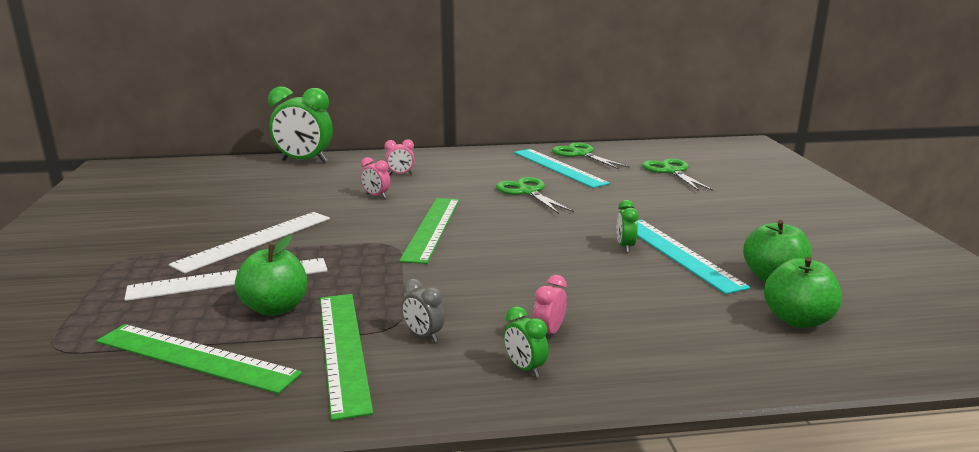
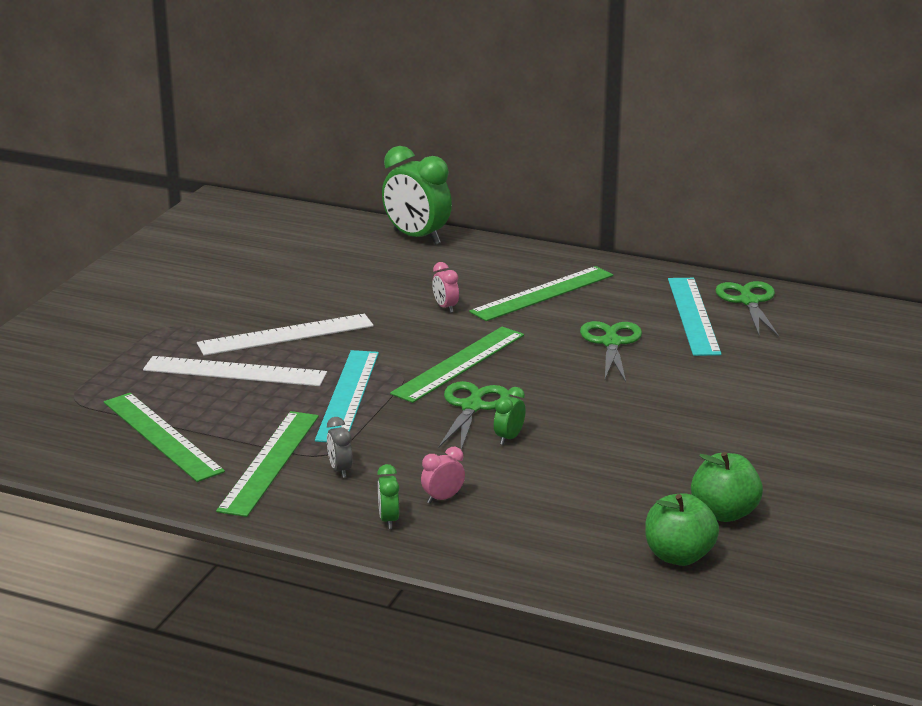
camera: 30 degrees right, 5 degrees up
green apple [235,235,307,316] -> none
pink clock [384,139,414,175] -> none
green clock [617,200,639,252] -> green clock moved to [494,387,526,445]
turquoise ruler [637,220,750,294] -> turquoise ruler moved to [315,350,379,442]
green scissors [642,159,714,191] -> green scissors moved to [438,381,510,450]
none -> green ruler [469,266,613,321]

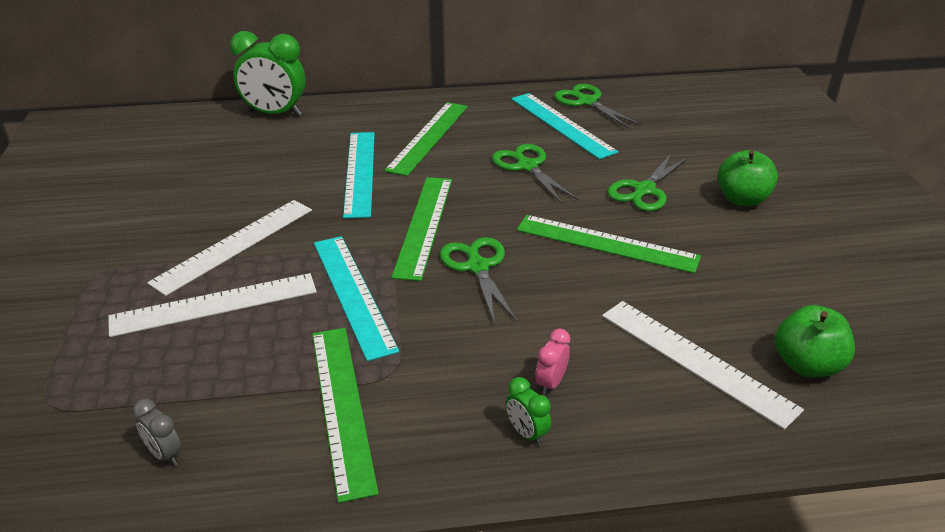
camera: 30 degrees left, 10 degrees up
green ruler [104,393,225,482] -> green ruler moved to [517,215,701,273]
grey clock [327,417,353,478] -> grey clock moved to [132,399,182,466]
pink clock [432,262,459,313] -> turquoise ruler [343,132,375,219]
green clock [494,387,526,445] -> none
green apple [691,452,763,522] -> green apple moved to [717,150,778,206]
none -> white ruler [602,301,804,430]
none -> green scissors [607,153,689,211]

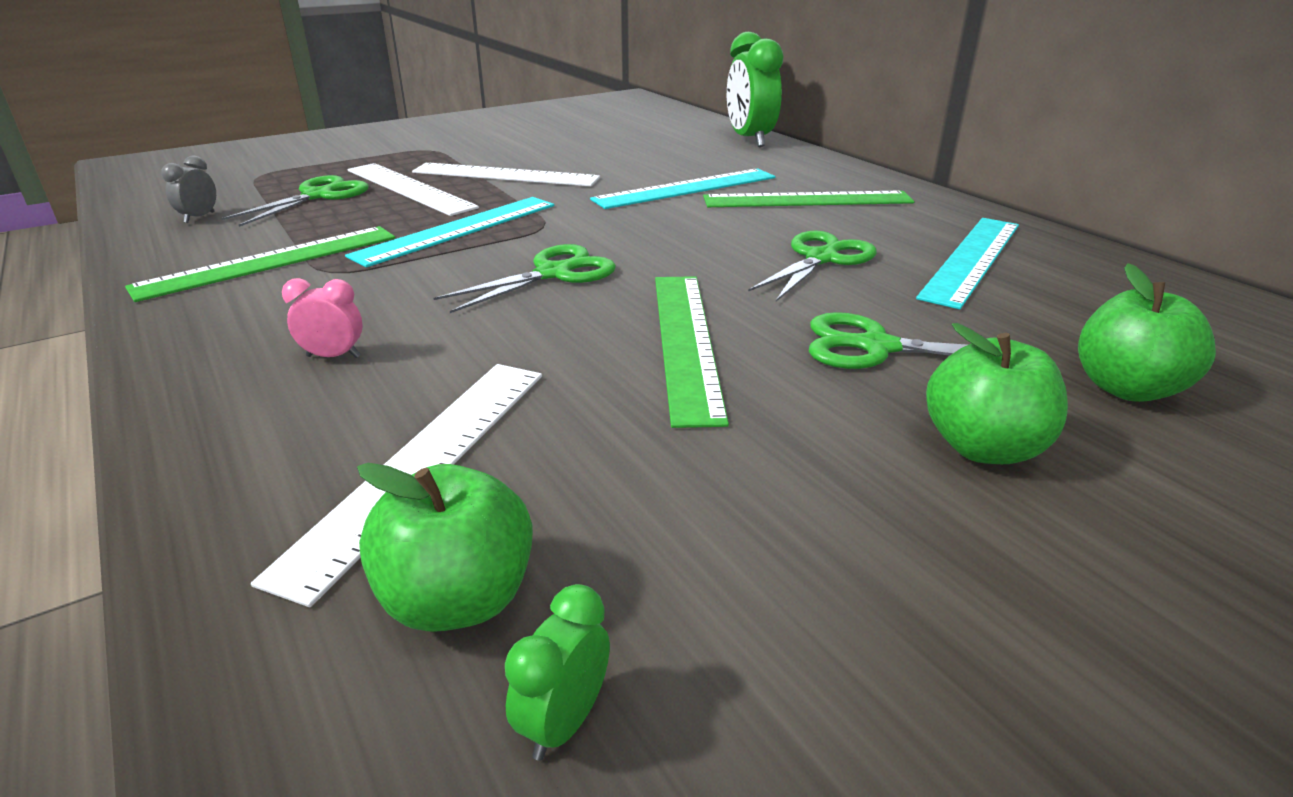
camera: 65 degrees right, 5 degrees down
green ruler [392,177,452,281] -> none
green clock [506,377,551,446] -> green clock moved to [505,584,610,761]
green scissors [554,84,641,129] -> green scissors moved to [221,175,369,227]
none -> green apple [1078,263,1216,402]

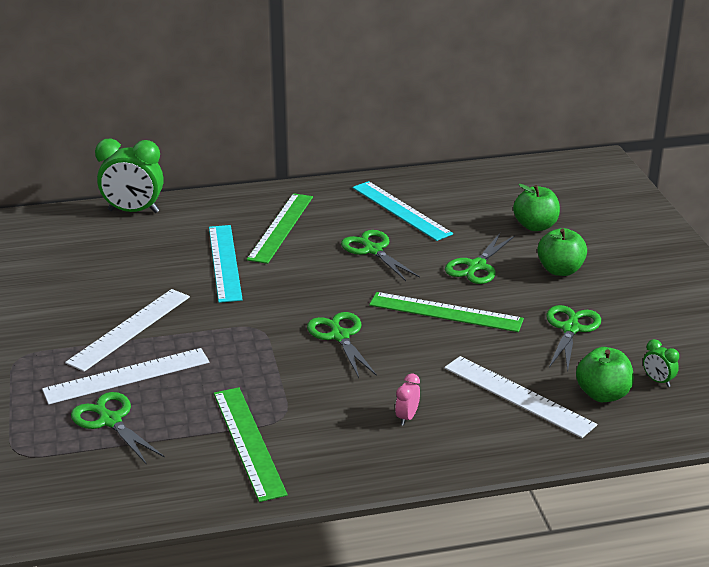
camera: 70 degrees left, 0 degrees up
grey clock [161,155,216,223] -> none
turquoise ruler [345,197,554,267] -> none
none -> green scissors [547,305,601,372]

